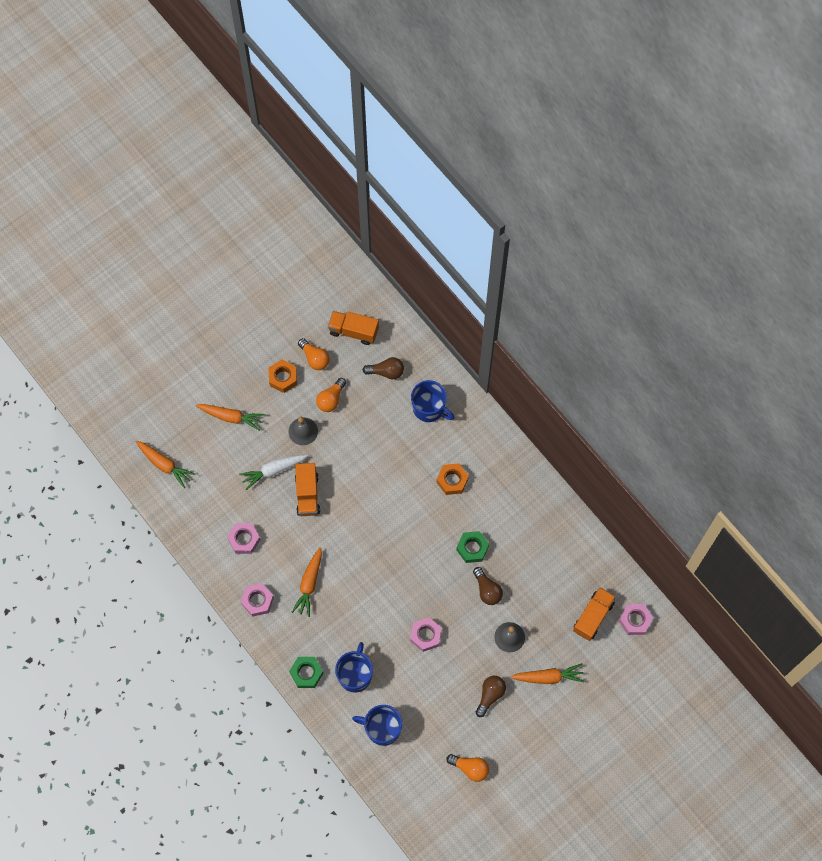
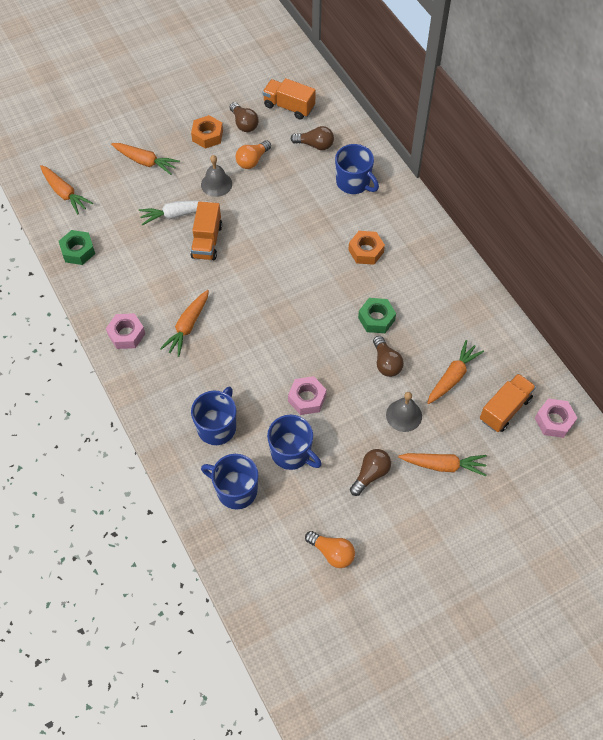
camera: 10 degrees right, 10 degrees down
pink nut [227,523,260,554] -> none
green nut [289,657,323,688] -> green nut moved to [59,230,95,265]
orange light bulb [298,338,330,370] -> brown light bulb [230,102,259,132]
none -> blue mug [267,415,322,470]
none -> orange carrot [427,340,484,404]

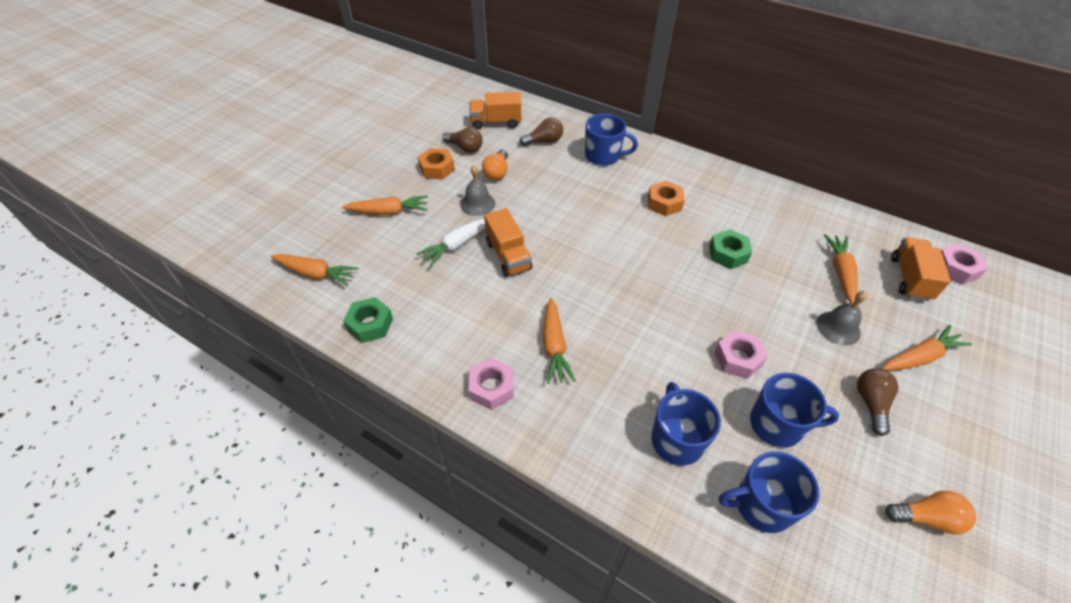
camera: 30 degrees left, 10 degrees down
brown light bulb [373,336,404,377] -> none

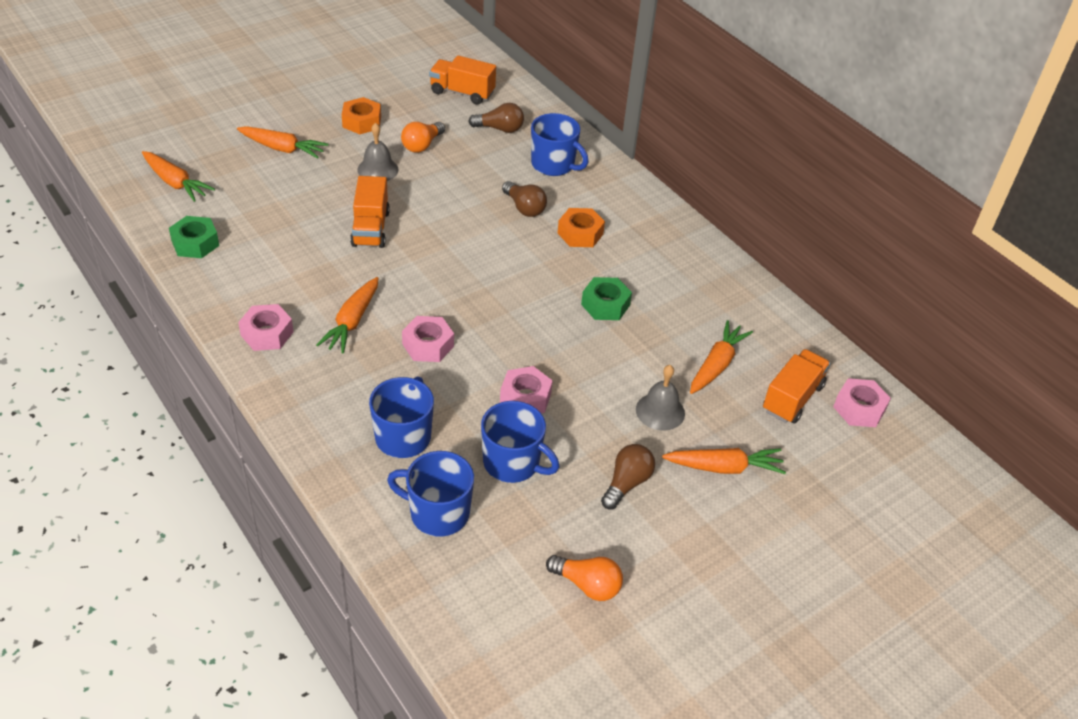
camera: 20 degrees right, 5 degrees down
white carrot [416,218,485,267] -> none
brown light bulb [443,127,483,153] -> brown light bulb moved to [502,181,547,217]
none -> pink nut [402,316,454,362]

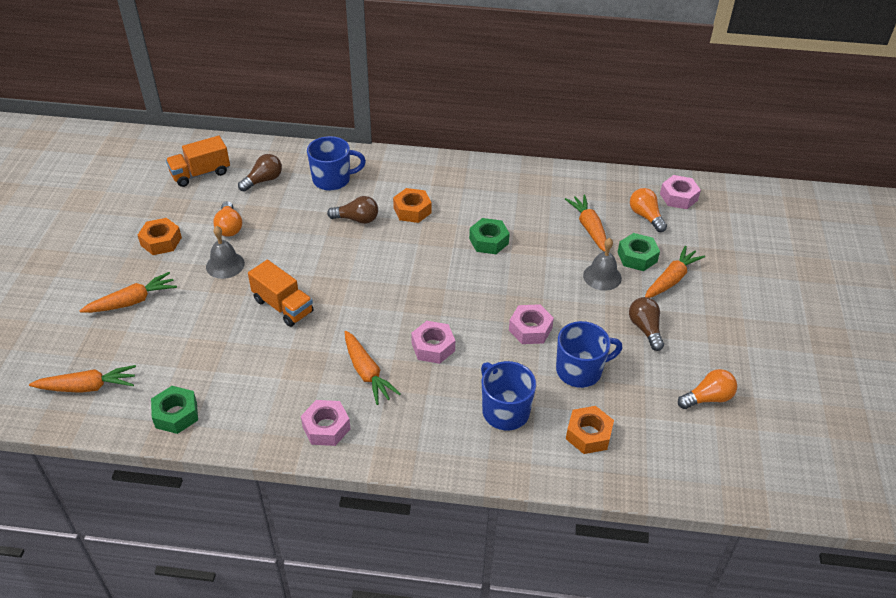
camera: 45 degrees left, 0 degrees up
blue mug [387,451,474,537] -> orange nut [566,406,614,454]
orange truck [763,349,831,423] -> orange light bulb [630,188,667,232]
none -> green nut [618,233,660,271]

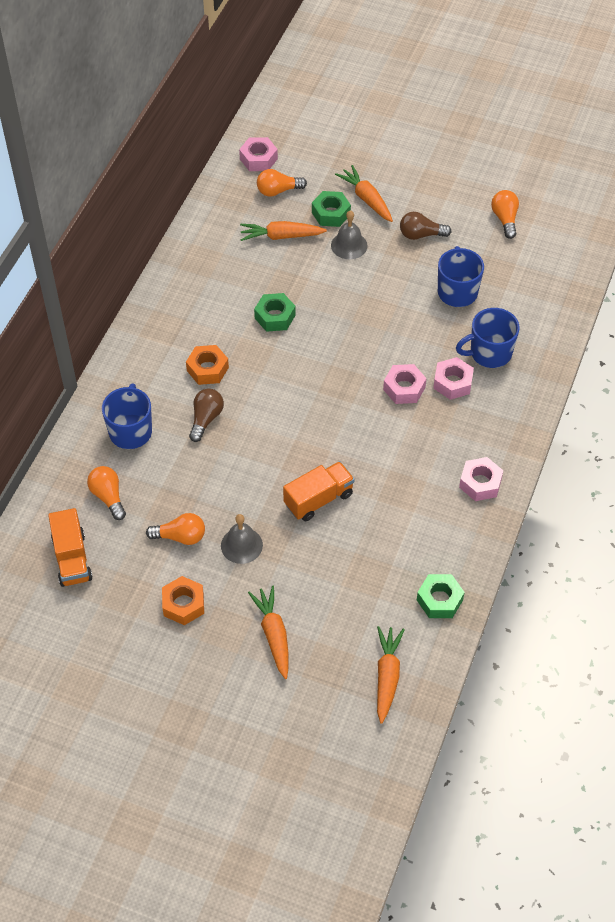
camera: 75 degrees left, 10 degrees up
brown light bulb [238,154,282,192] -> orange light bulb [87,466,126,520]
orange carrot [345,331,401,405] -> none
pink nut [509,304,554,344] -> pink nut moved to [433,357,474,400]
orange nut [566,406,614,454] -> none

